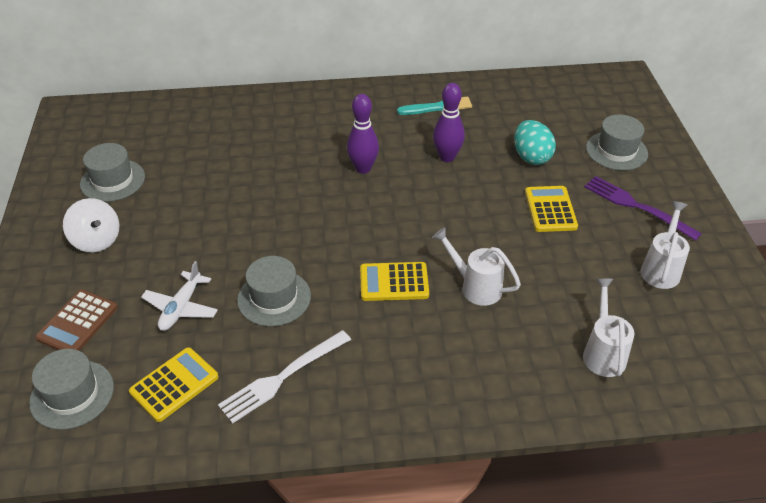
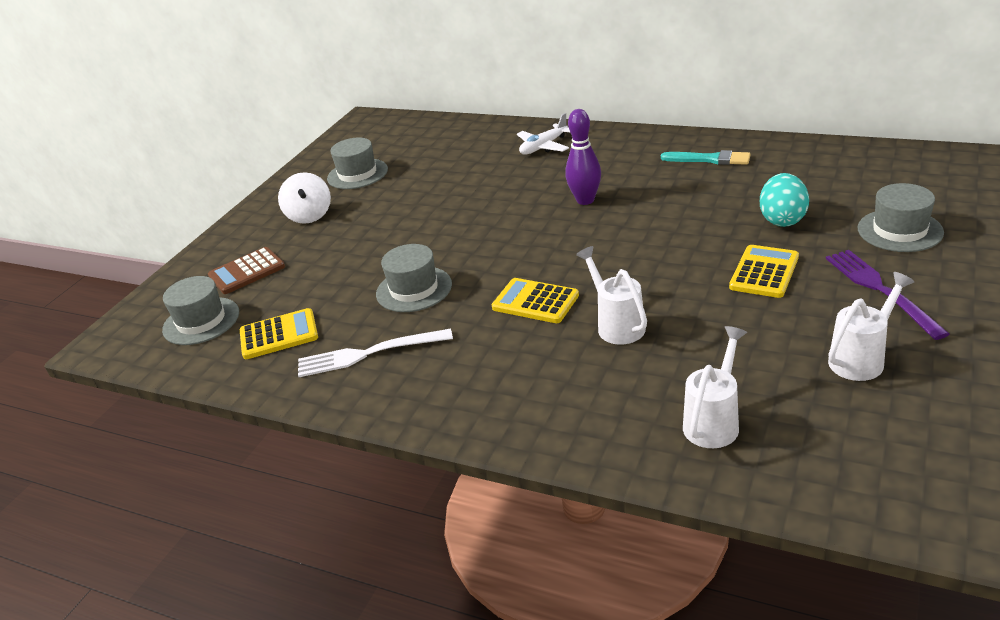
camera: 35 degrees right, 10 degrees down
white plane [141,261,218,331] -> white plane moved to [517,113,570,155]
purple bowling pin [433,83,465,162] -> none

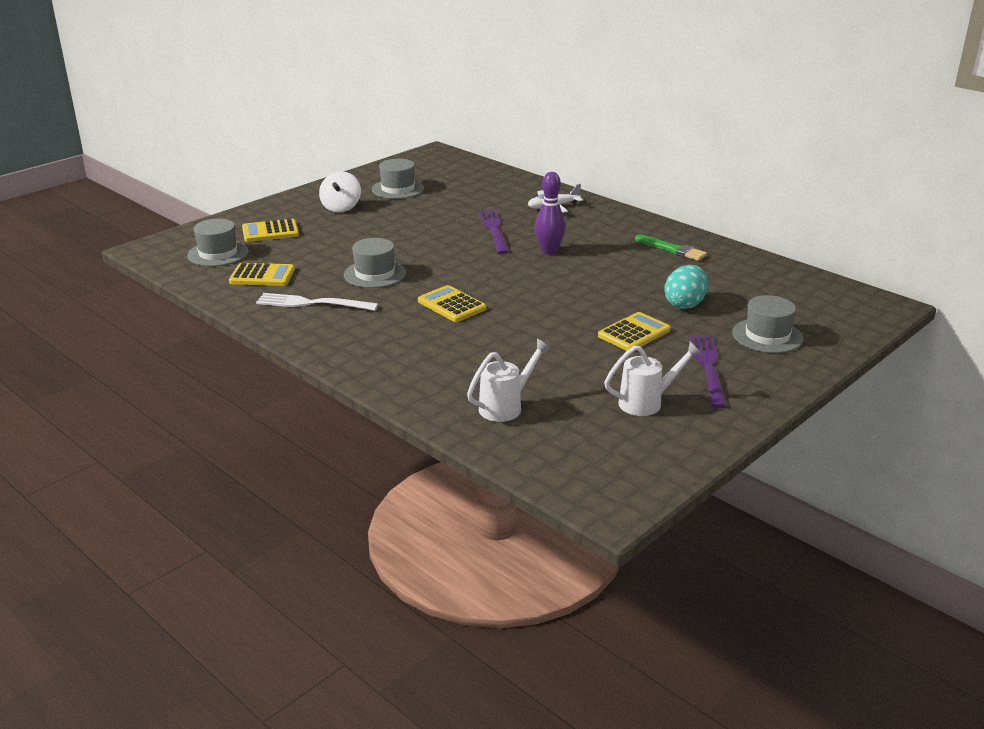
camera: 15 degrees right, 5 degrees down
brown calculator [208,247,285,294] -> yellow calculator [242,219,299,242]
white watering can [576,246,647,345] -> none
turquoise brush [661,150,751,165] -> green brush [635,234,707,261]
none -> purple fork [478,210,509,254]

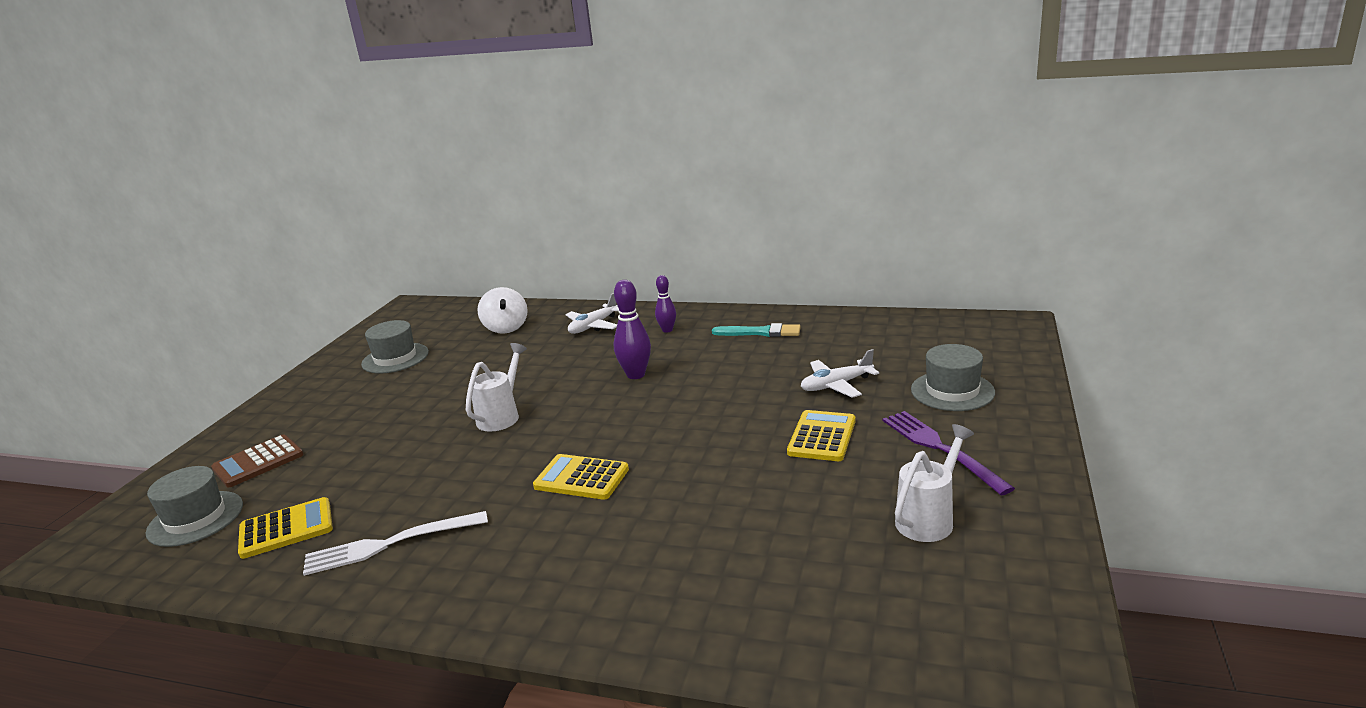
camera: 25 degrees left, 5 degrees down
yellow calculator [242,219,299,242] -> brown calculator [211,435,304,487]
white spinning top [319,171,361,212] -> white spinning top moved to [477,287,528,334]
grey hat [344,238,406,288] -> none
white watering can [467,339,551,422] -> white watering can moved to [466,343,527,432]
purple fork [478,210,509,254] -> none
green brush [635,234,707,261] -> turquoise brush [712,323,801,337]
turquoise egg [665,265,708,309] -> white plane [801,349,879,398]
none -> purple bowling pin [655,275,676,333]

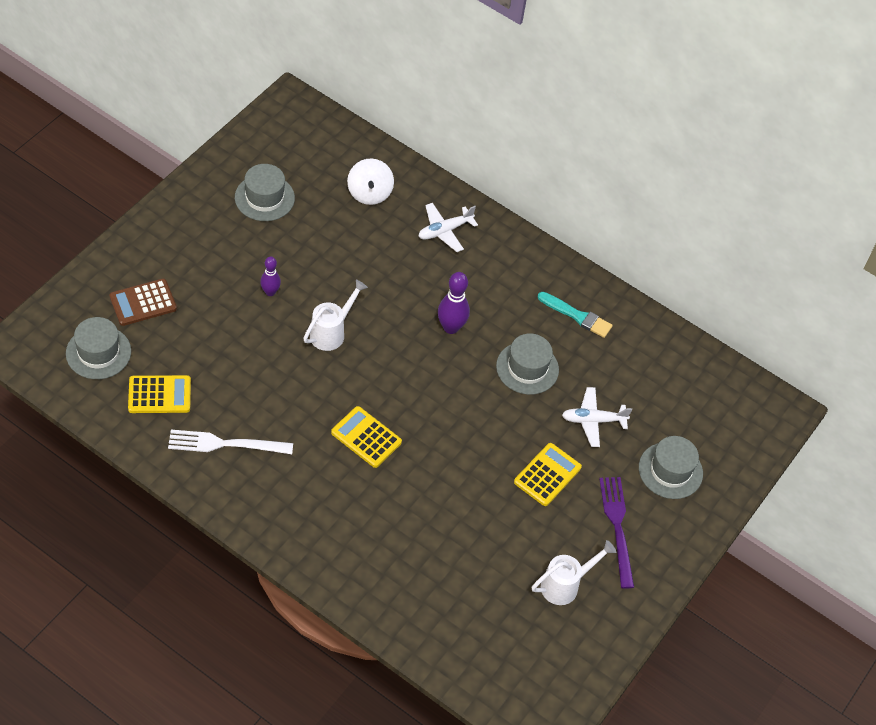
camera: 10 degrees right, 30 degrees up
purple bowling pin [655,275,676,333] -> purple bowling pin moved to [260,256,281,296]
none -> grey hat [496,334,559,395]

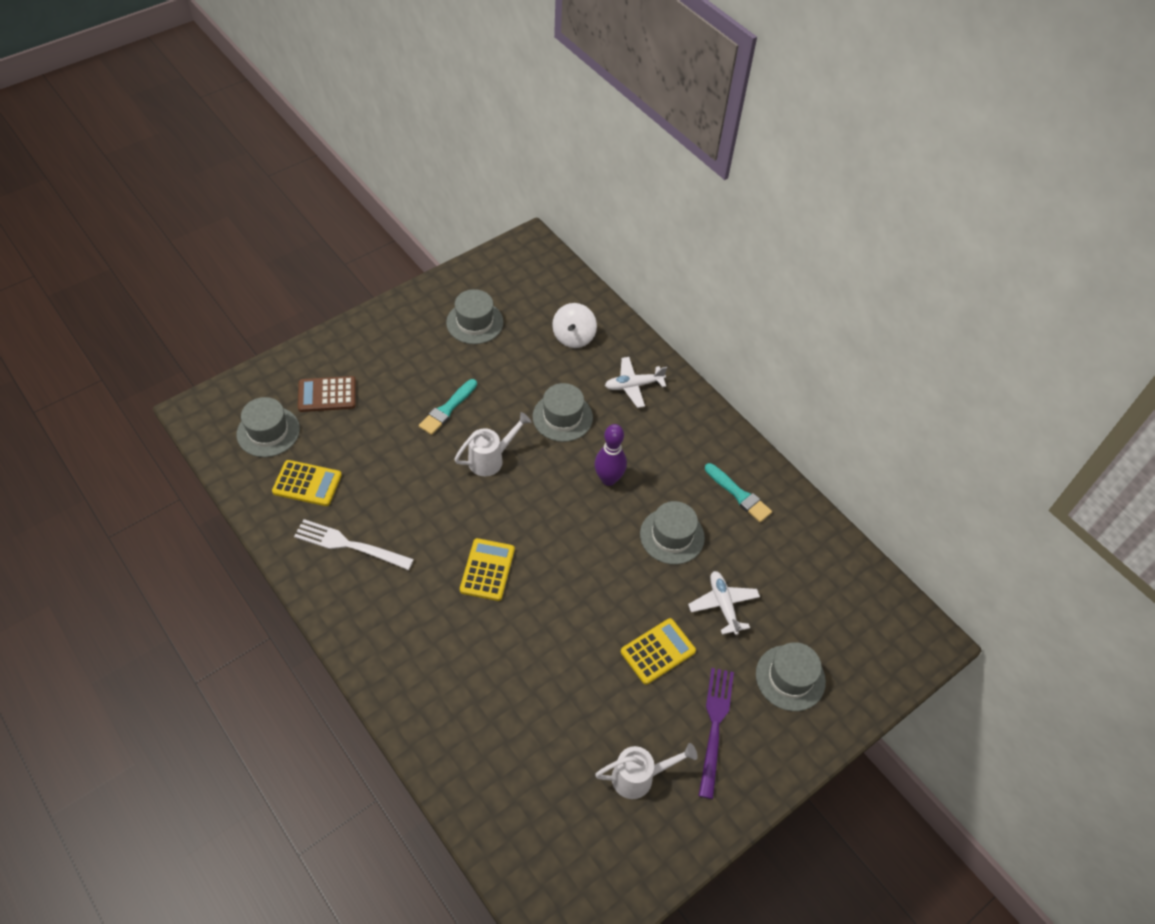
camera: 20 degrees right, 0 degrees up
purple bowling pin [260,256,281,296] -> turquoise brush [419,379,477,435]
yellow calculator [331,406,402,468] -> yellow calculator turned 45 degrees clockwise [460,538,515,601]
white plane [562,387,632,447] -> white plane turned 60 degrees clockwise [688,571,760,635]
none -> grey hat [532,383,593,442]

